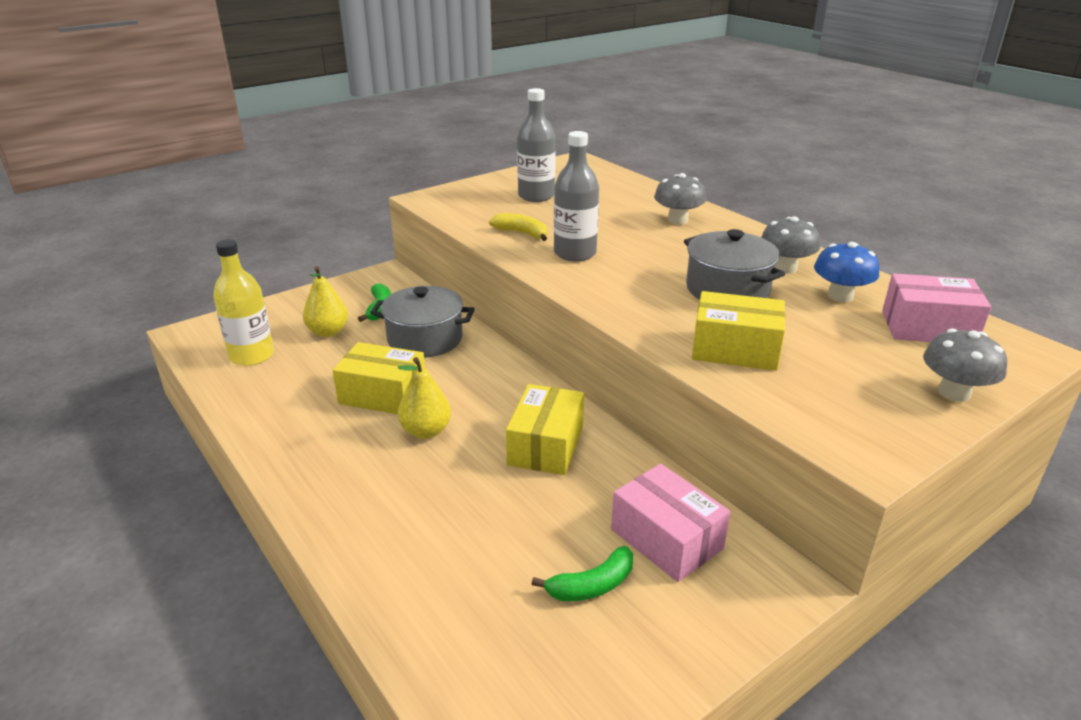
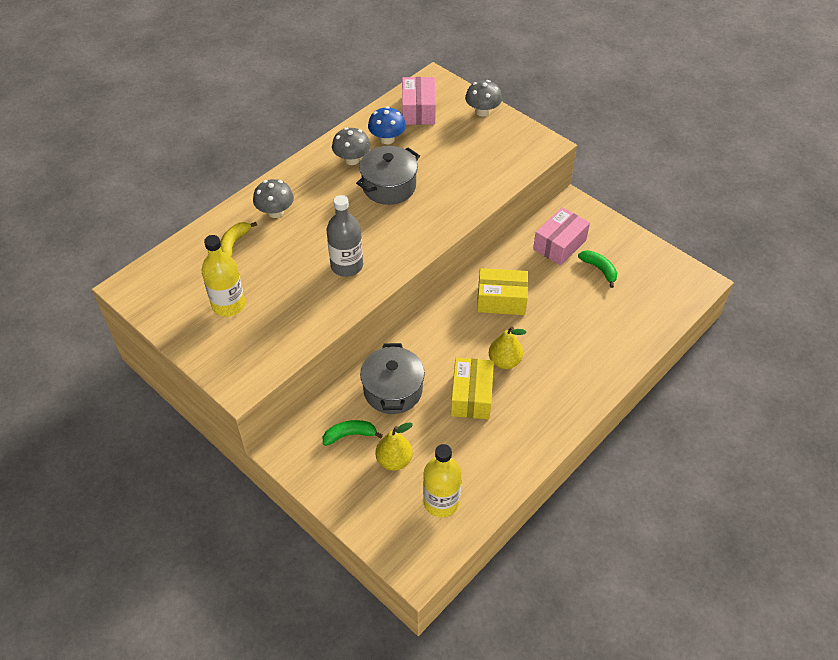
camera: 100 degrees left, 20 degrees up
yellow banana [489,213,547,241] -> yellow banana moved to [220,222,257,256]
grey bottle [517,88,556,202] -> yellow bottle [201,235,245,317]
yellow box [692,291,785,371] -> none

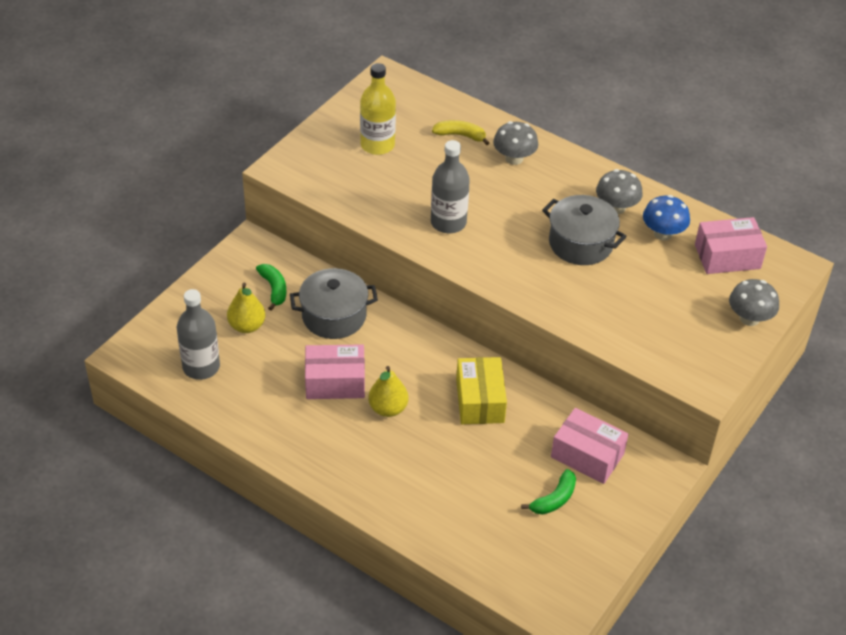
camera: 80 degrees right, 5 degrees down
yellow bottle [423,444,462,517] -> grey bottle [177,289,220,380]
yellow box [451,358,494,419] -> pink box [305,344,365,399]

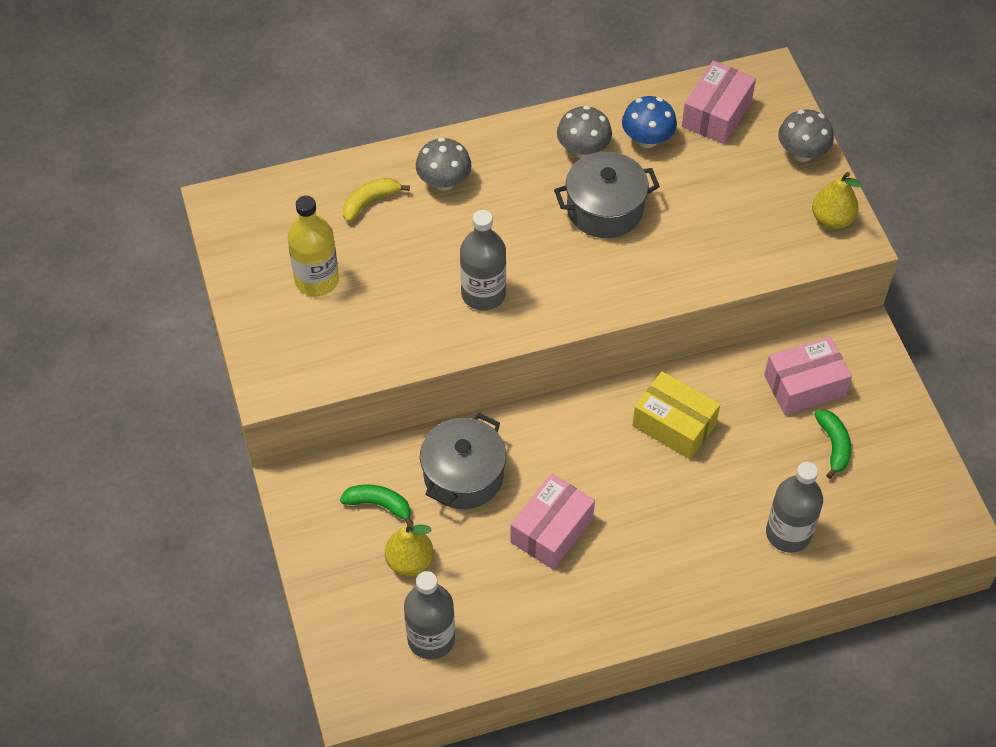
camera: 50 degrees left, 10 degrees up
yellow pear [368,366,409,417] -> yellow pear moved to [812,172,862,229]
none -> grey bottle [766,462,823,553]

